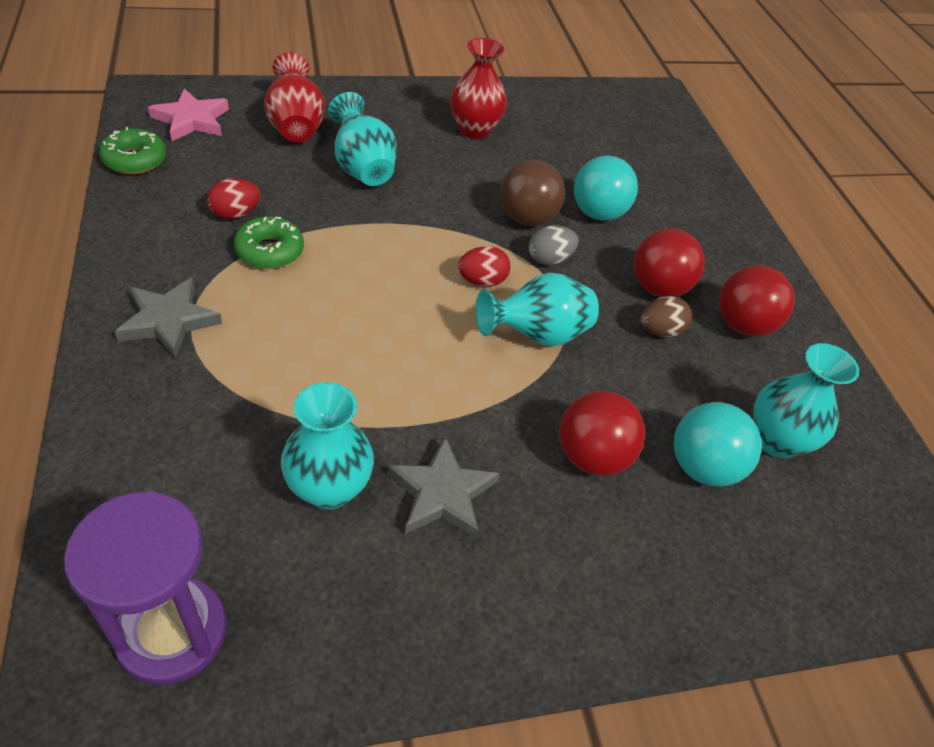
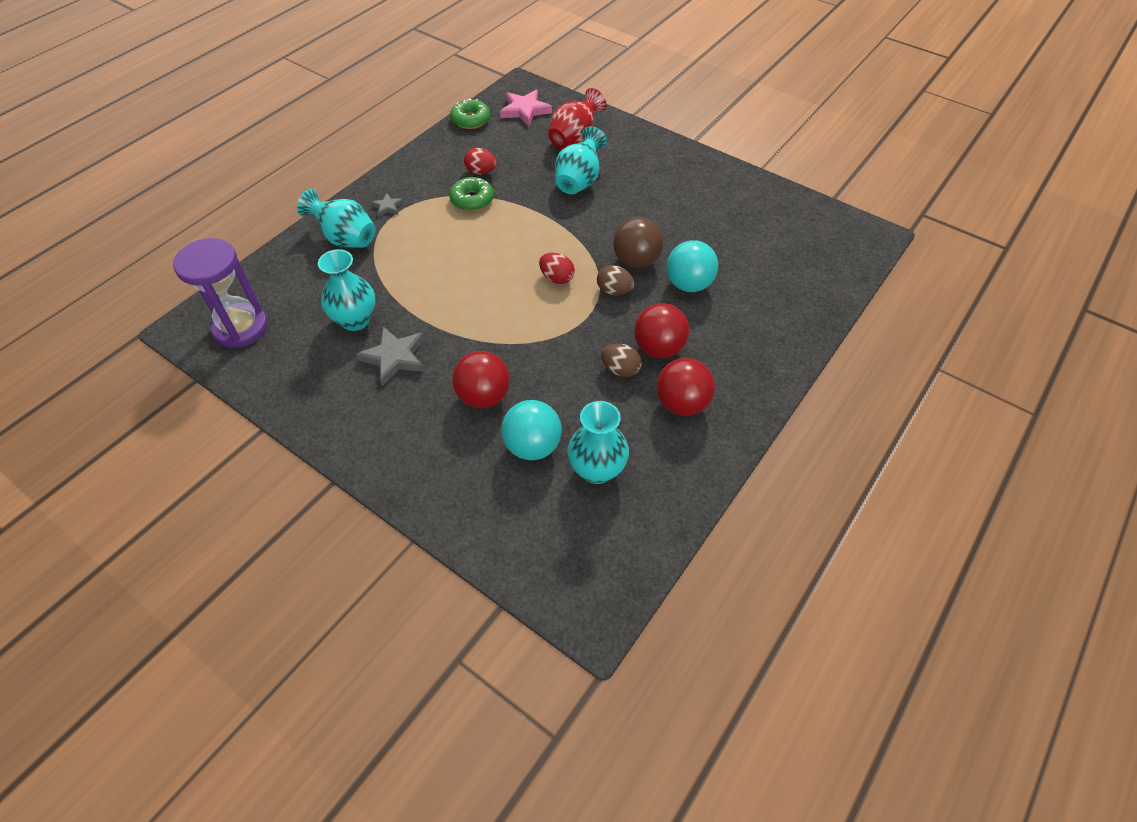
camera: 55 degrees right, 5 degrees up
grey star [114,278,222,359] -> grey star [371,194,404,217], size x0.54
red vase [450,38,507,139] -> none
turquoise vase [476,273,599,347] -> turquoise vase moved to [297,189,376,248]
grey egg [529,225,579,265] -> brown egg [597,265,634,295]

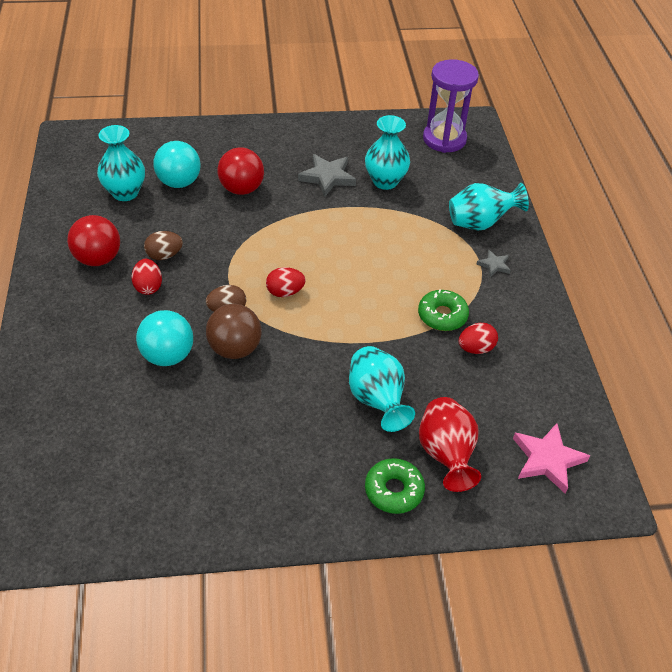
camera: 135 degrees right, 5 degrees down
green donut [450,98,490,129] -> green donut moved to [365,458,425,514]
red ball [634,303,689,358] -> red egg [131,259,162,295]

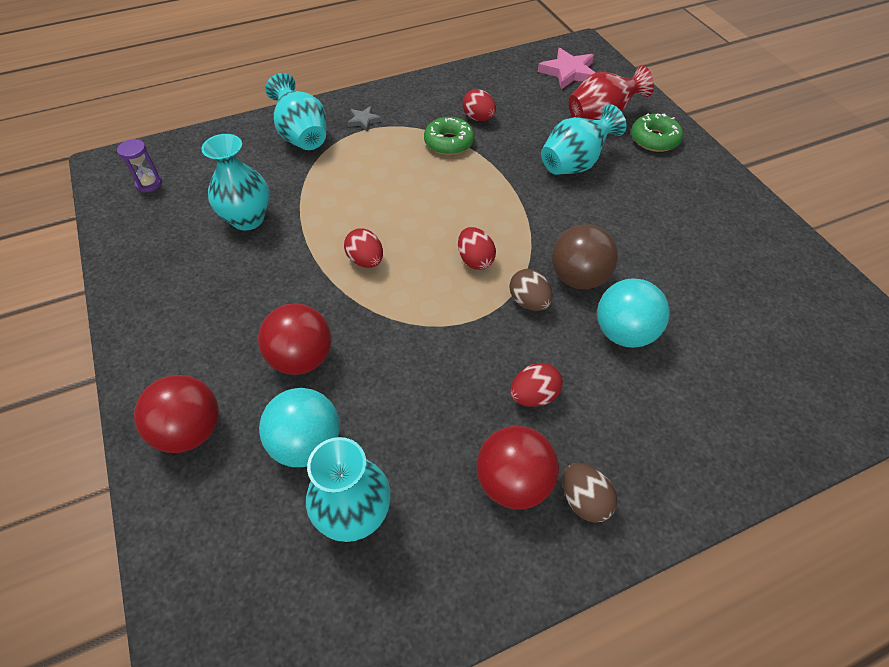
camera: 105 degrees left, 5 degrees up
brown egg [144,231,183,260] -> brown egg moved to [563,463,617,523]
grey star [298,154,356,197] -> none
purple hourglass [423,59,479,153] -> purple hourglass [117,139,162,192], size x0.45
none -> red ball [134,375,219,453]
none -> red egg [344,228,383,268]

